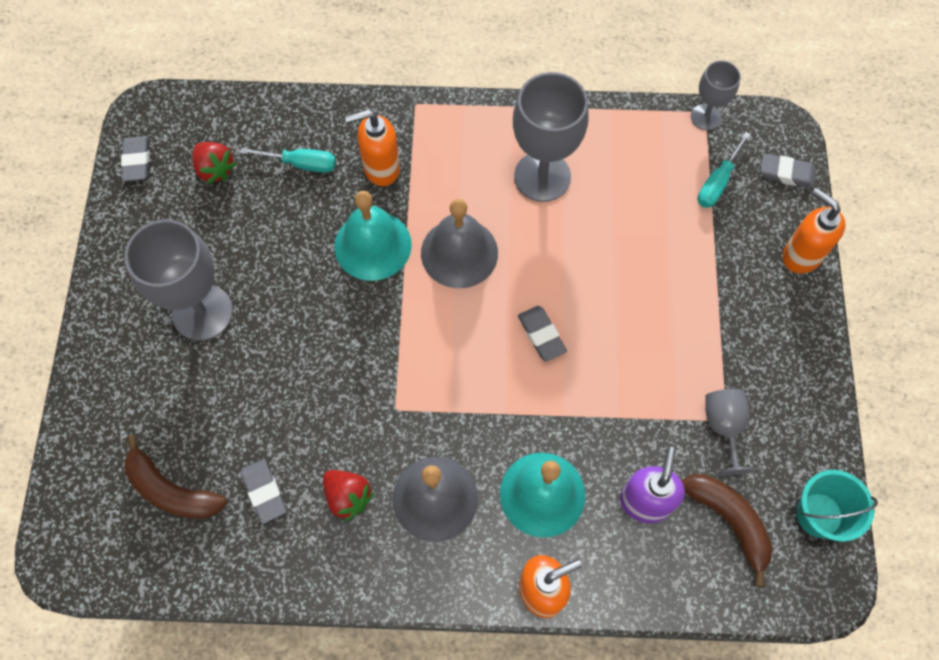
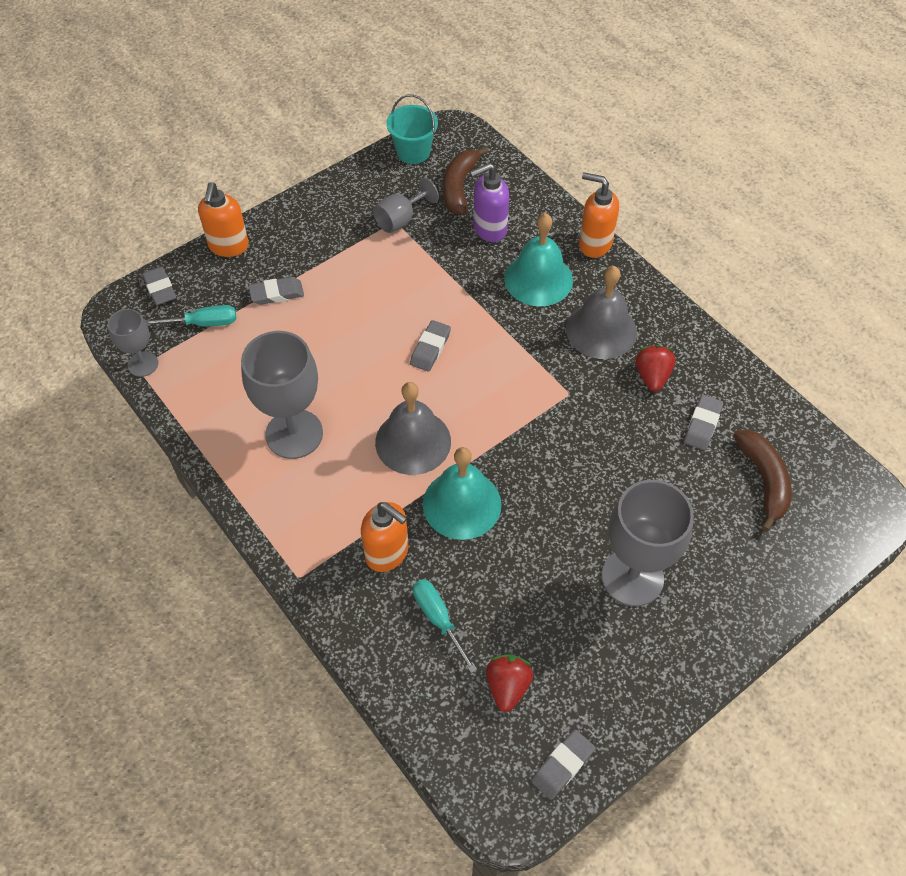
camera: 130 degrees left, 10 degrees down
none -> grey eraser [248,277,304,305]

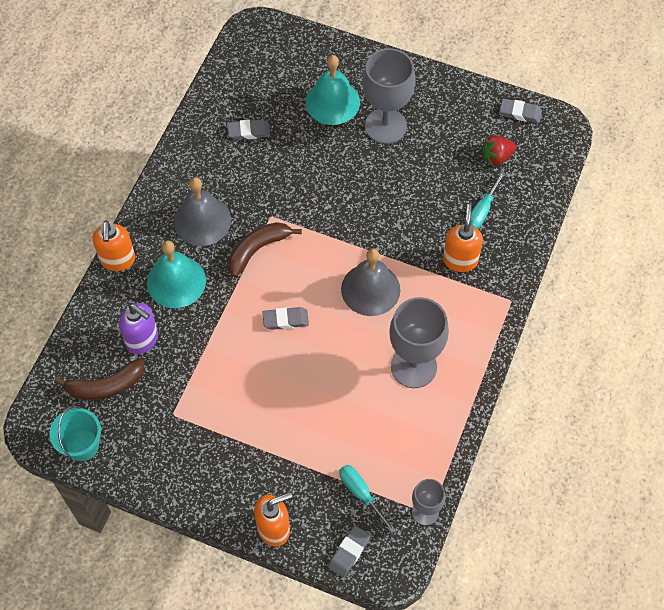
camera: 120 degrees left, 5 degrees up
grey eraser [248,277,304,305] -> none
grey goblet [373,177,439,233] -> none
turquoise bell [423,447,502,540] -> turquoise bell moved to [305,55,360,125]
red strawberry [635,345,676,392] -> none
brown banana [733,430,792,532] -> brown banana moved to [228,222,302,277]

